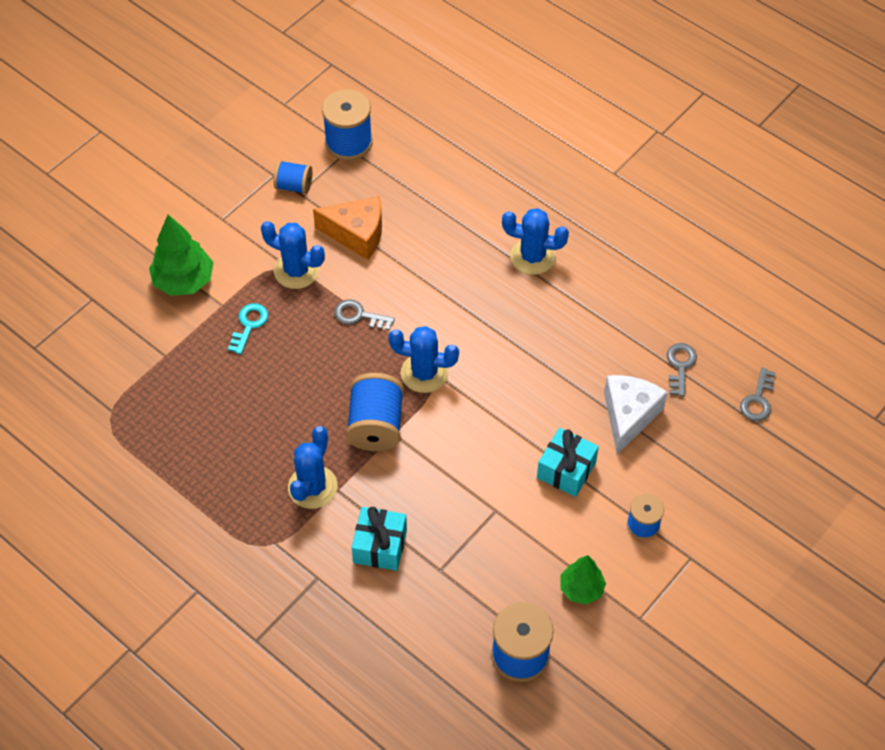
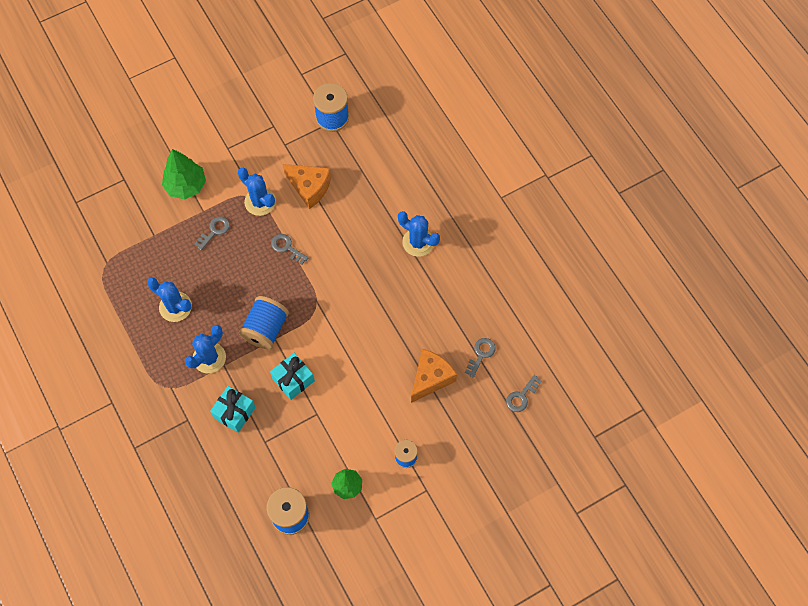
camera: 20 degrees right, 10 degrees up
turquoise key [228,303,268,355] -> grey key [194,216,230,250]
blue spool [273,160,312,194] -> none
blue cactus [388,326,459,393] -> blue cactus moved to [147,277,192,322]
turquoise gift [537,428,599,497] -> turquoise gift moved to [270,353,315,400]
white cheese [604,375,668,455] -> orange cheese [411,349,457,403]

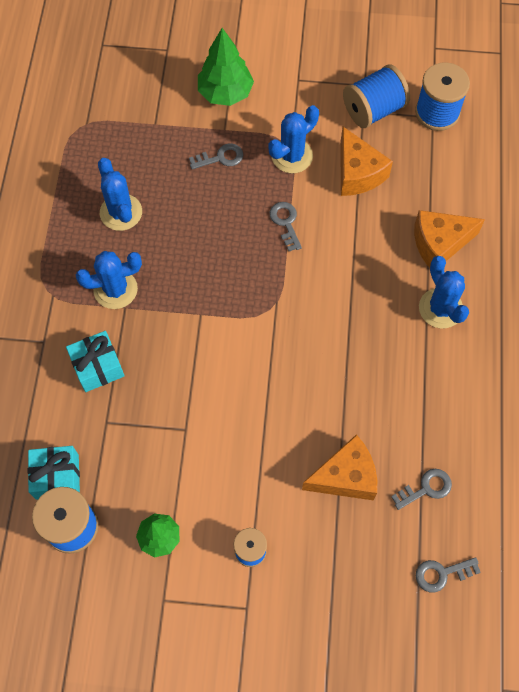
camera: 35 degrees right, 0 degrees up
blue cactus [238,167,276,216] -> blue cactus turned 60 degrees clockwise [268,105,319,173]
blue spool [239,296,289,349] -> blue spool moved to [343,64,410,128]
turquoise gift [270,353,315,400] -> turquoise gift moved to [28,446,80,500]
none -> orange cheese [414,210,485,268]

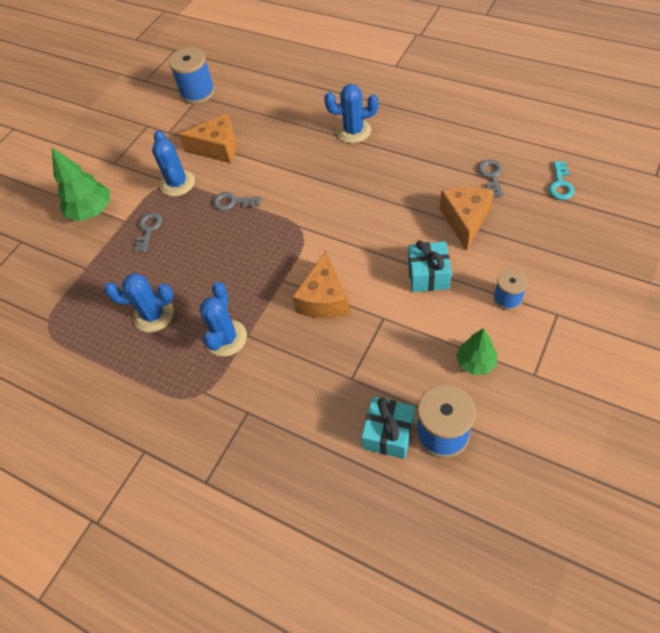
camera: 60 degrees left, 10 degrees down
turquoise gift [66,331,124,392] -> turquoise gift moved to [408,240,452,292]
blue spool [343,64,410,128] -> none
orange cheese [414,210,485,268] -> orange cheese moved to [293,251,350,318]
grey key [416,557,481,593] -> turquoise key [549,161,575,200]

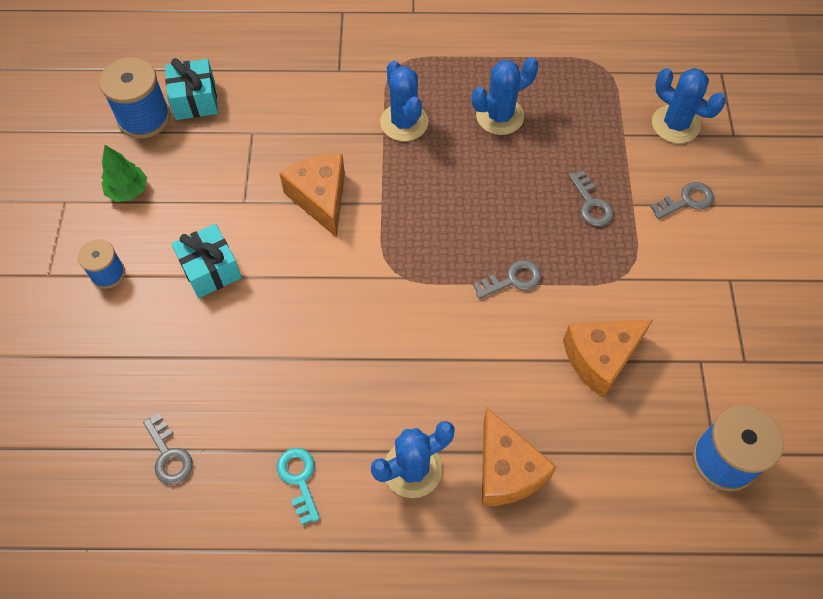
camera: 145 degrees right, 5 degrees up
green tree [52,147,110,221] -> grey key [650,182,714,219]
blue cactus [152,130,195,197] -> blue cactus moved to [652,68,726,144]
orange cheese [440,187,494,251] -> orange cheese moved to [482,408,557,506]
turquoise key [549,161,575,200] -> turquoise key moved to [277,448,320,525]

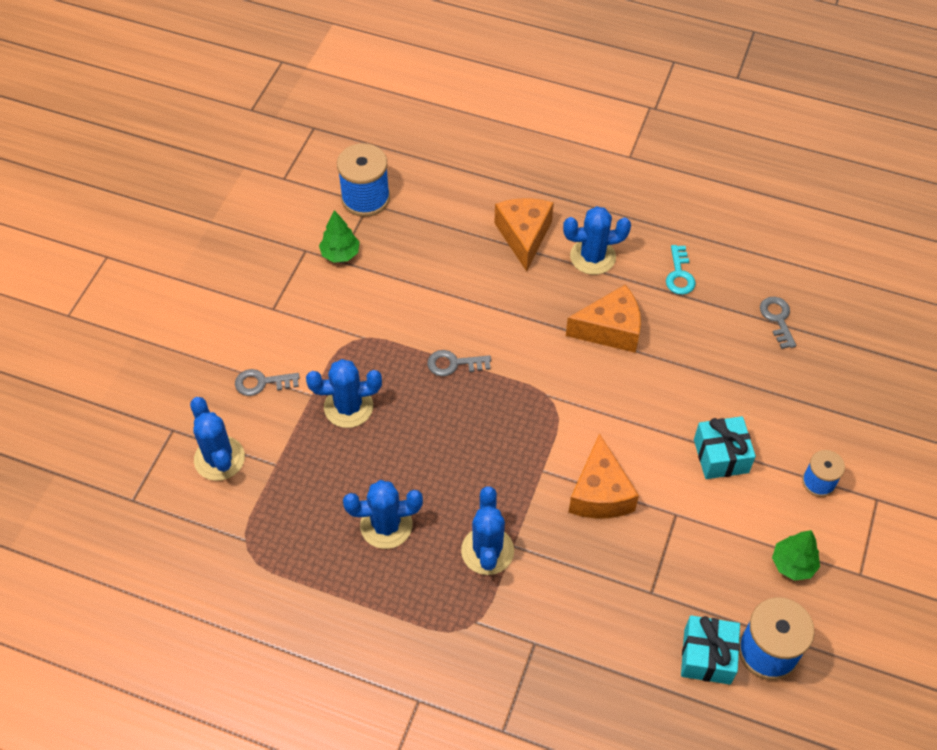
camera: 160 degrees left, 5 degrees down
orange cheese [563,319,654,398] -> orange cheese moved to [566,285,641,353]
grey key [569,170,614,226] -> blue cactus [306,359,382,428]
none -> green tree [319,210,360,263]

